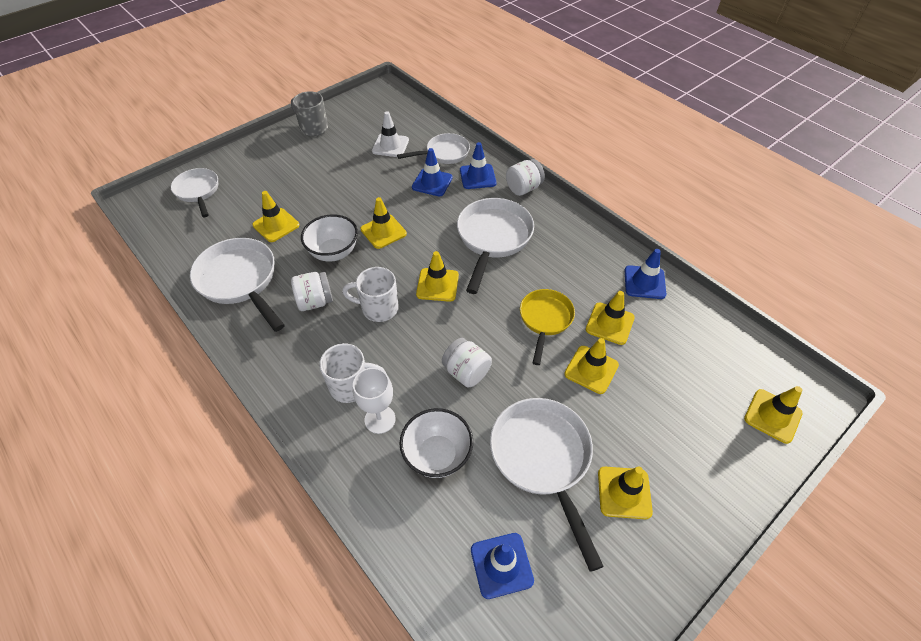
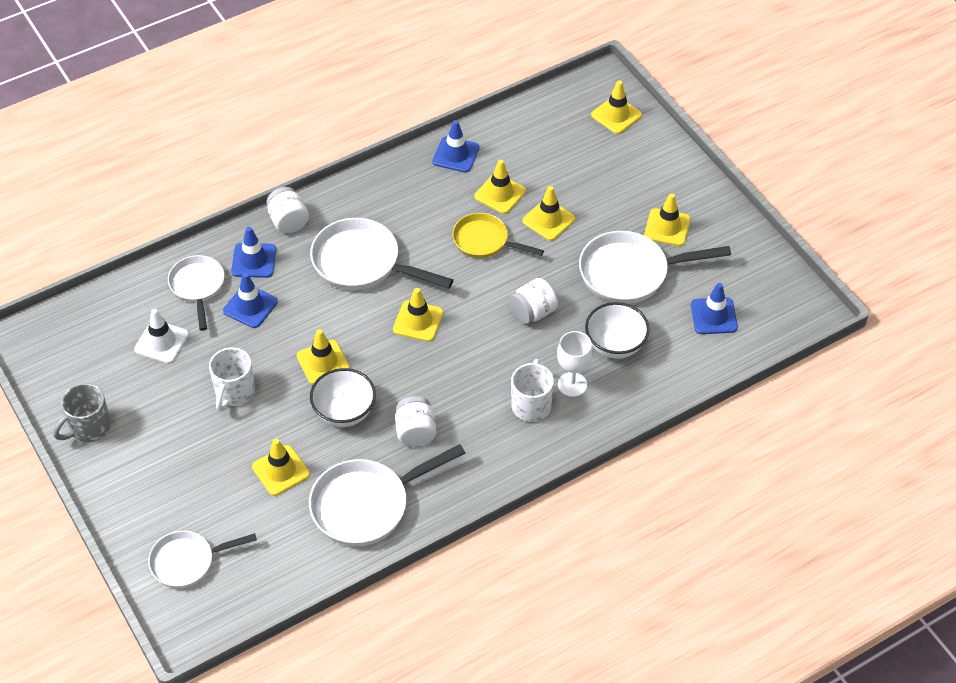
camera: 80 degrees left, 0 degrees up
white mug [342,267,399,322] -> white mug moved to [209,347,255,411]

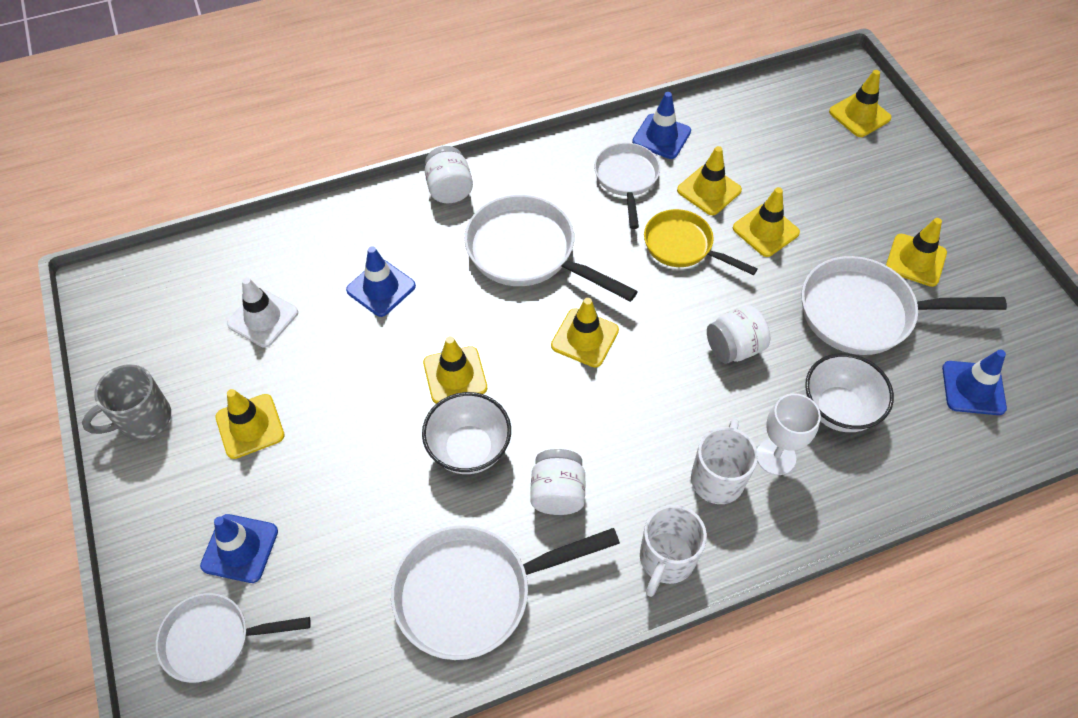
camera: 10 degrees right, 5 degrees up
white pan [168,255,224,331] -> white pan moved to [594,143,660,229]
white mug [209,347,255,411] -> white mug moved to [640,505,707,597]
blue traffic cone [231,227,276,278] -> blue traffic cone moved to [200,514,278,583]
yellow traffic cone [252,439,310,496] -> yellow traffic cone moved to [215,389,285,459]

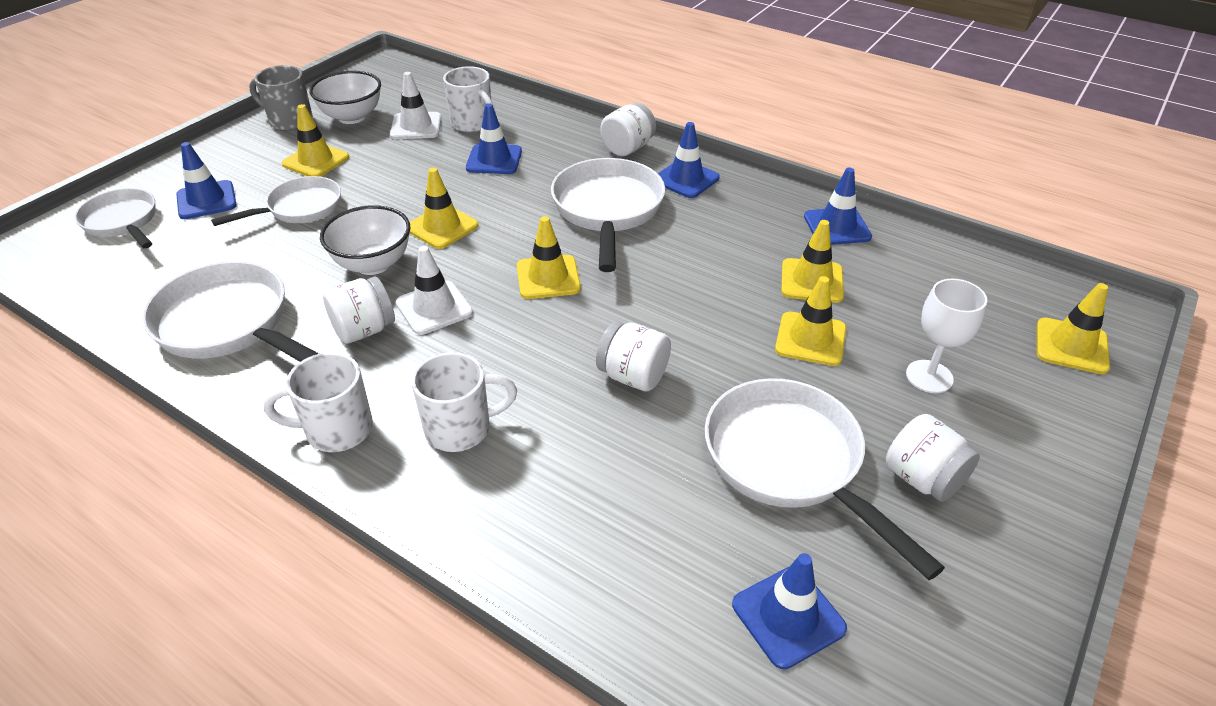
camera: 55 degrees right, 15 degrees down
white pan [594,143,660,229] -> white pan moved to [211,176,341,226]
yellow pan [644,209,758,275] -> none
white goblet [757,394,821,475] -> white goblet moved to [906,279,987,393]
white bowl [805,353,894,432] -> white bowl moved to [309,71,381,124]
yellow traffic cone [886,218,947,287] -> white jar [886,414,980,502]
none -> white traffic cone [396,246,473,335]
none -> white mug [443,66,496,132]
none -> blue traffic cone [658,122,720,198]

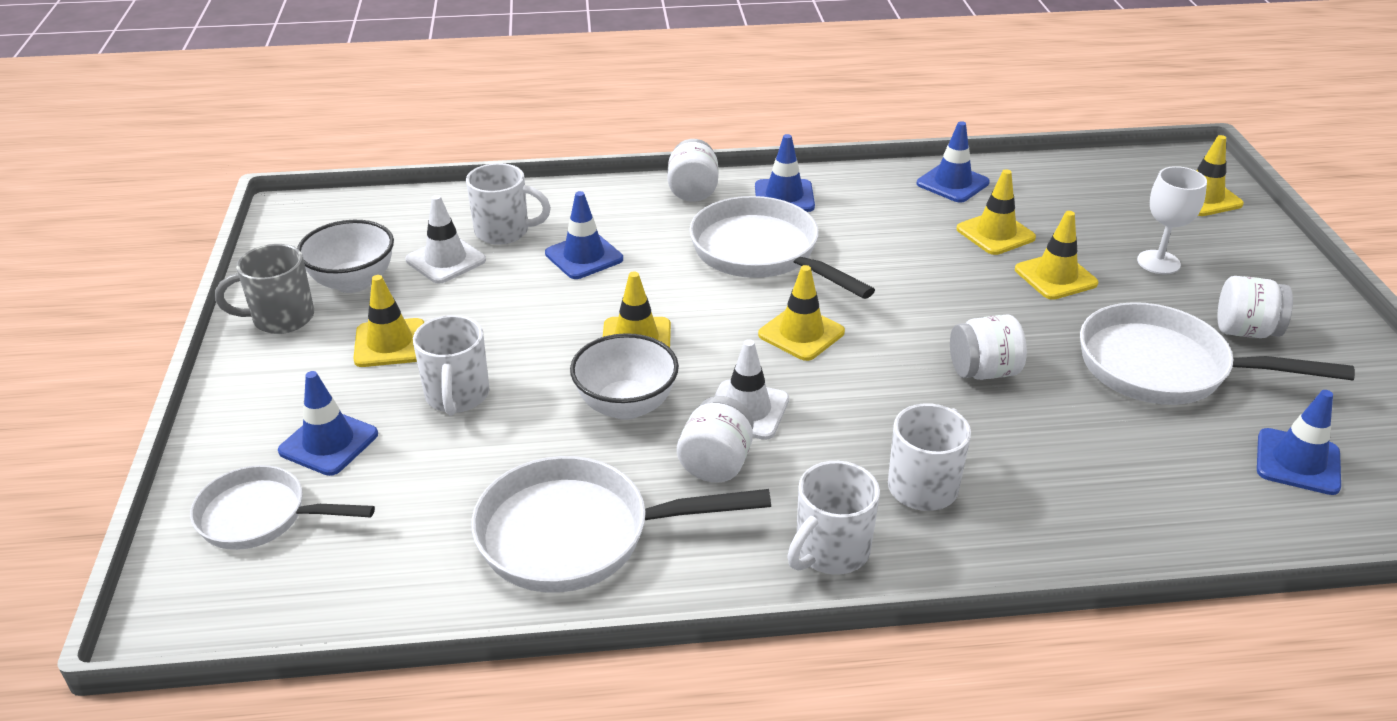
camera: 40 degrees left, 5 degrees down
white pan [211,176,341,226] -> white mug [413,315,490,415]

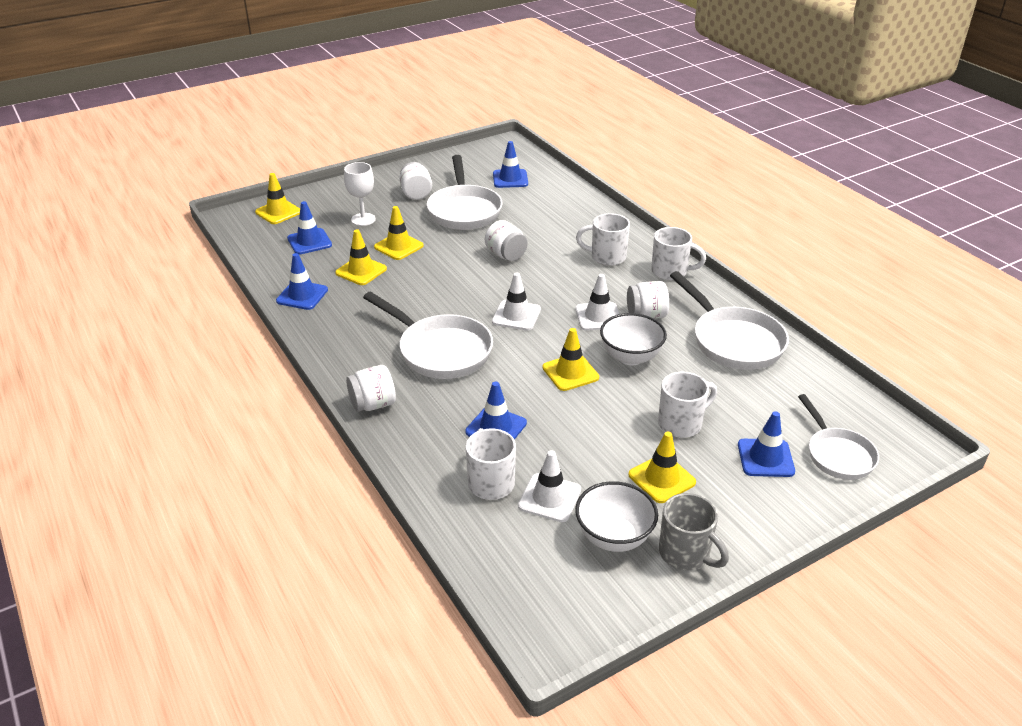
camera: 115 degrees left, 0 degrees up
white pan [689,196,875,299] -> white pan turned 75 degrees counterclockwise [363,292,493,379]
blue traffic cone [755,134,815,212] -> blue traffic cone moved to [287,201,332,255]
yellow traffic cone [758,265,845,361] -> white traffic cone [492,273,541,330]

